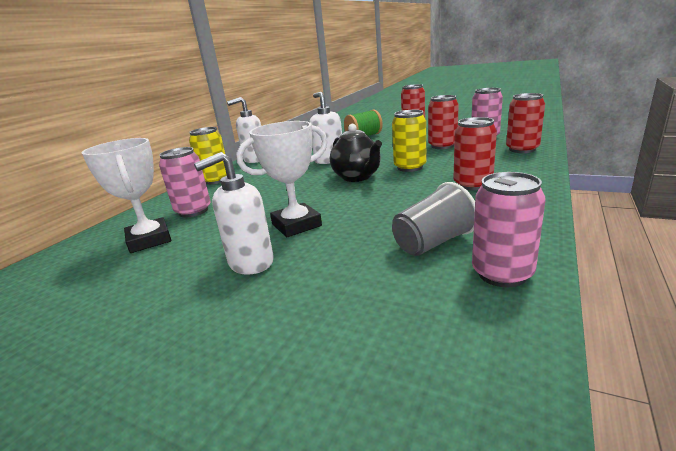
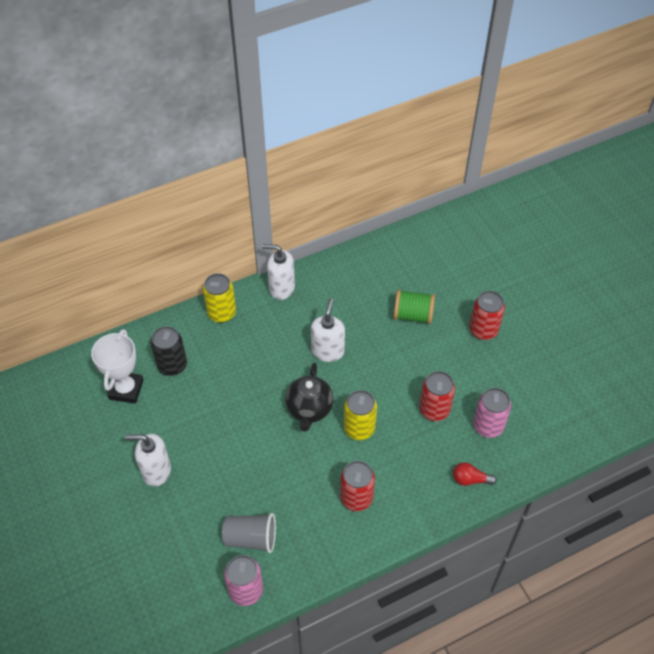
camera: 35 degrees right, 30 degrees up
pink can [159,147,211,217] -> black can [151,326,187,376]
white trophy [236,121,328,237] -> none
red can [506,93,545,153] -> red light bulb [453,462,497,486]

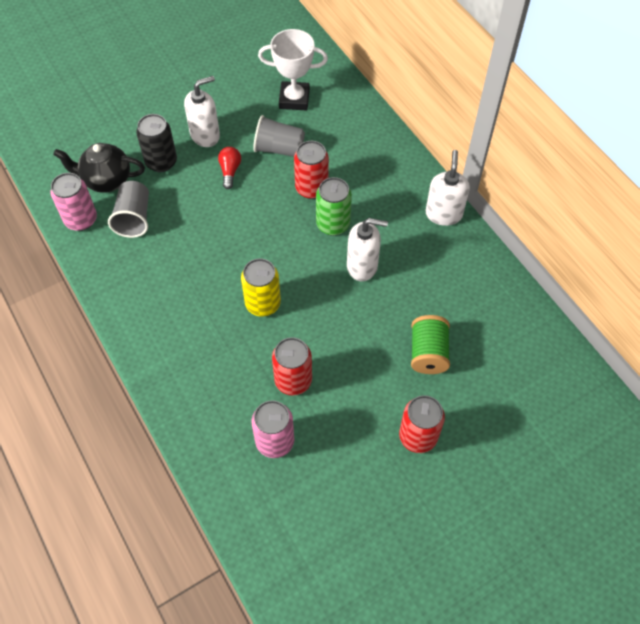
camera: 85 degrees right, 5 degrees up
white soap dispenser [125,434,171,487] -> white soap dispenser turned 60 degrees clockwise [184,76,220,147]
black can [151,326,187,376] -> black can moved to [136,114,177,172]
yellow can [203,273,236,323] -> none
black teapot [285,363,334,431] -> black teapot moved to [53,143,145,193]
red can [340,461,375,511] -> red can moved to [294,141,329,199]
red light bulb [453,462,497,486] -> red light bulb moved to [218,147,241,189]
none -> grey cup [253,115,305,157]
none -> green can [316,177,352,236]

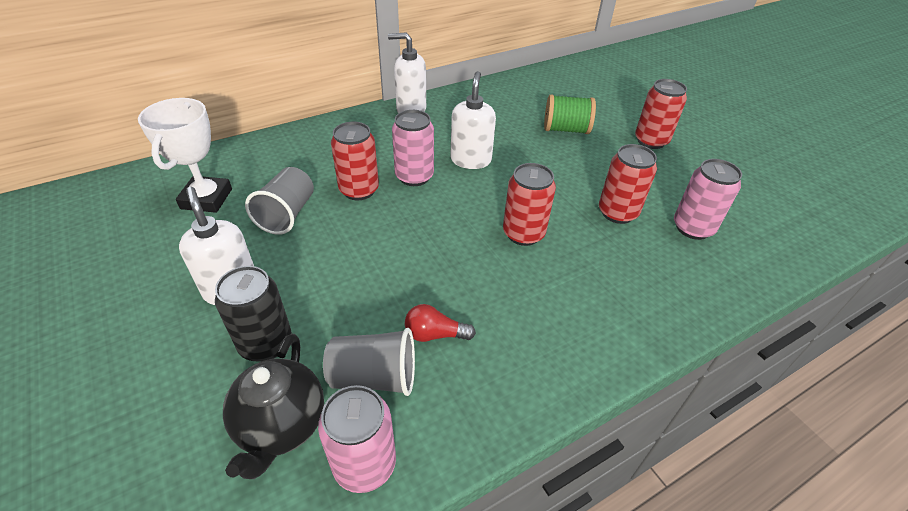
camera: 90 degrees left, 15 degrees down
red light bulb [218,147,241,189] -> red light bulb moved to [405,304,476,342]
yellow can [241,258,281,317] -> red can [503,163,556,246]
green can [316,177,352,236] -> pink can [392,110,434,186]

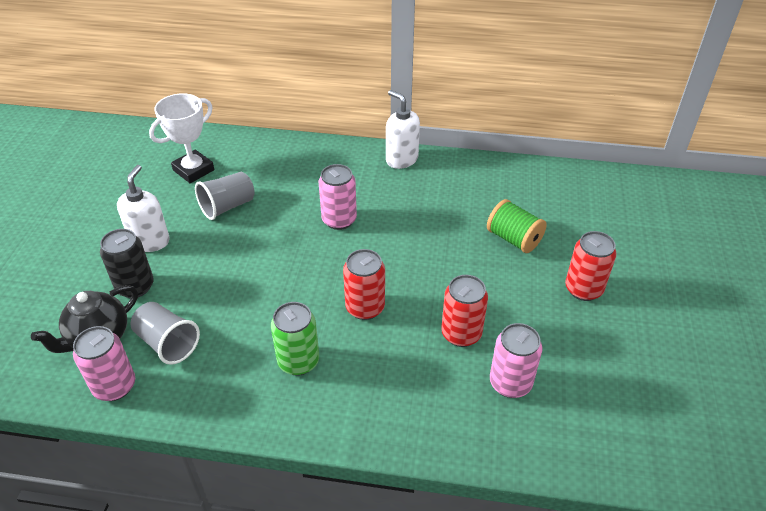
camera: 40 degrees right, 0 degrees up
red can [331,122,379,200] -> none
red light bulb [405,304,476,342] -> none
white soap dispenser [450,71,496,169] -> none
none -> green can [271,302,319,376]

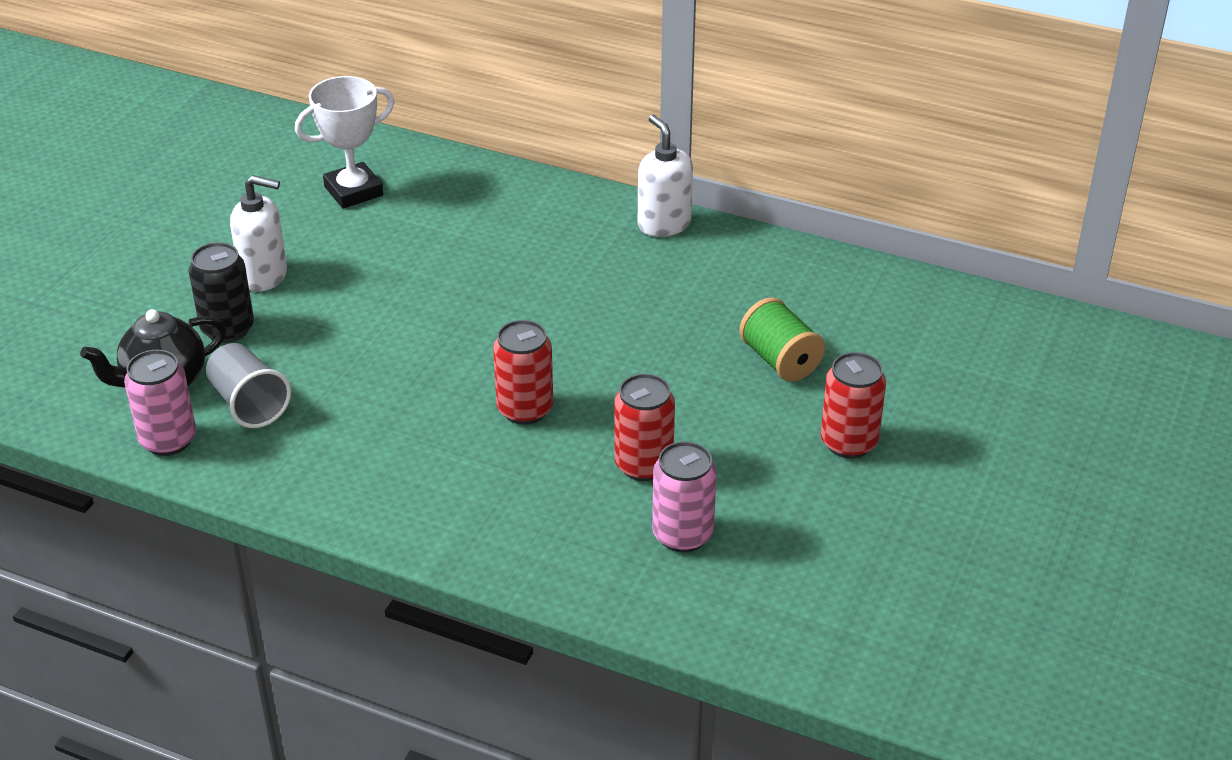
camera: 15 degrees right, 5 degrees down
white soap dispenser [117,165,170,252] -> white soap dispenser turned 75 degrees clockwise [230,175,287,292]
grey cup [195,172,255,220] -> none
green can [271,302,319,376] -> none
pink can [318,164,357,230] -> none

